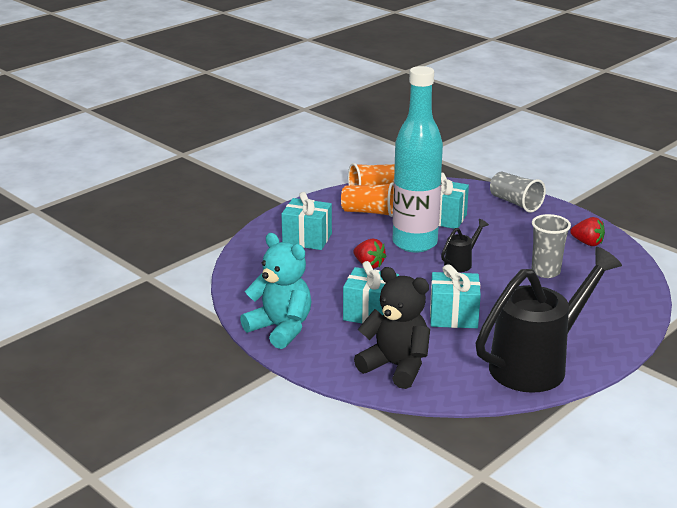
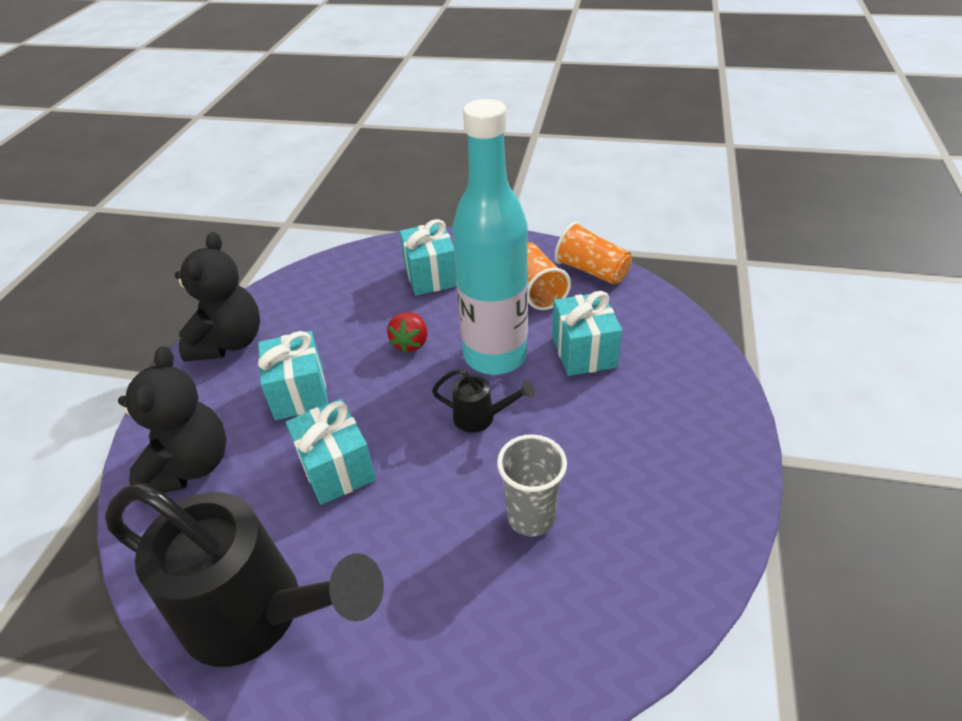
camera: 60 degrees right, 15 degrees up
turquoise teddy bear [240,233,311,349] -> black teddy bear [175,232,260,362]
grey cup [490,172,546,213] -> none
red strawberry [570,217,605,246] -> none

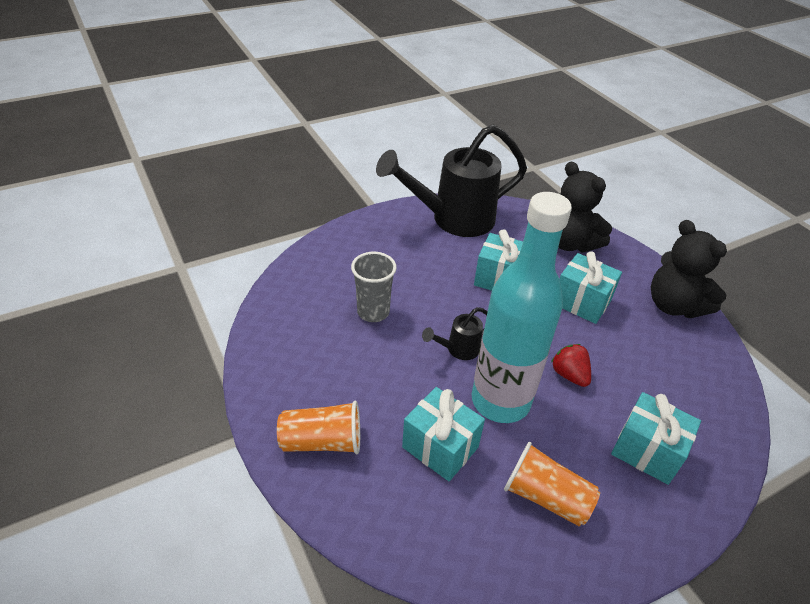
camera: 135 degrees right, 0 degrees up
orange cup [555,222,632,285] -> orange cup moved to [277,401,360,454]

